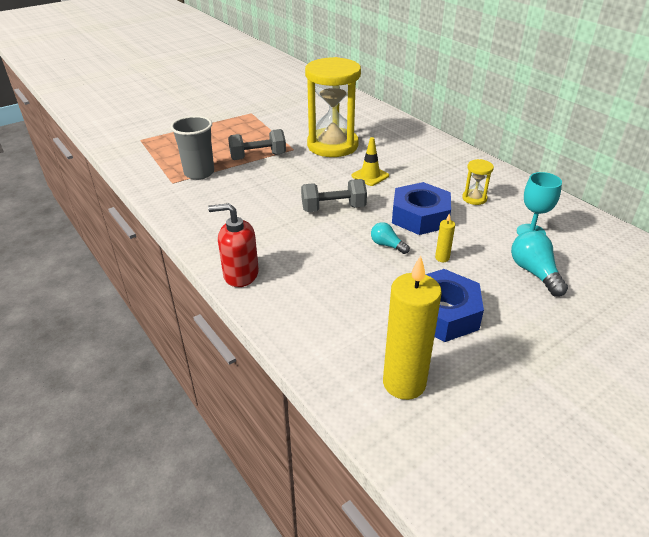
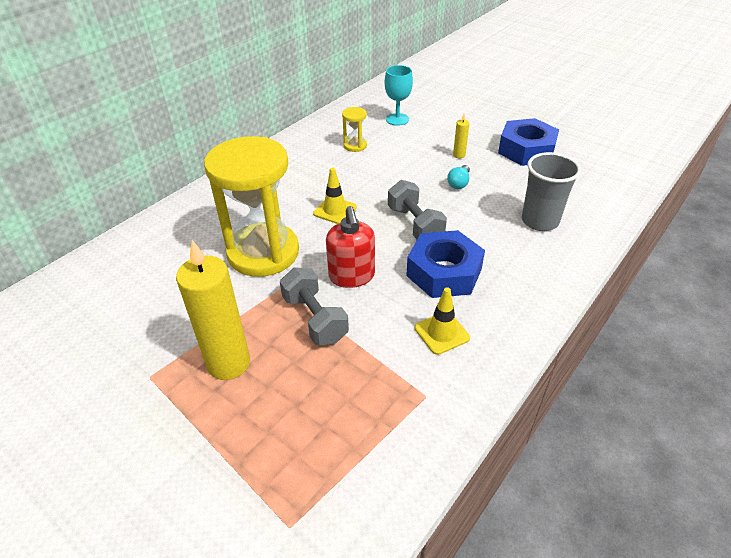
camera: 105 degrees left, 5 degrees up
grey cup [170,116,214,180] -> grey cup moved to [522,152,581,231]
red soap dispenser [208,203,259,287] -> red soap dispenser moved to [326,206,375,288]
yellow candle [383,255,442,400] -> yellow candle moved to [176,240,250,380]
blue nut [392,182,451,235] -> blue nut moved to [406,230,485,298]
turquoise light bulb [511,231,568,297] -> none
none -> yellow traffic cone [415,288,470,355]

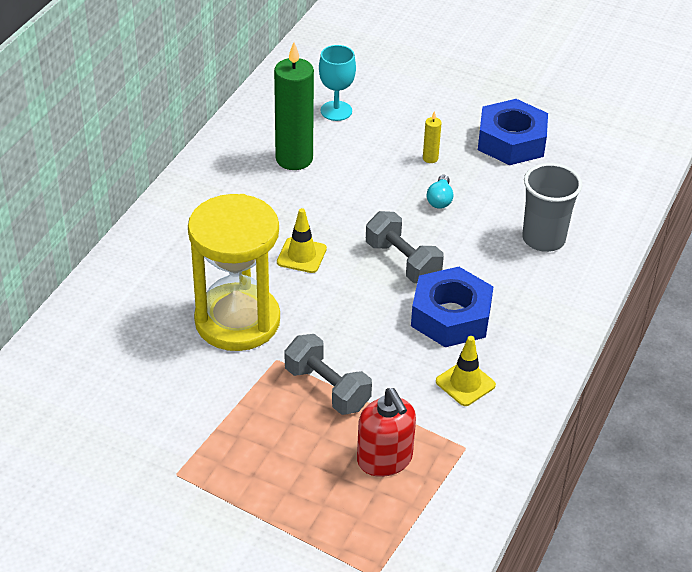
camera: 15 degrees left, 0 degrees up
yellow candle [176,240,250,380] -> none
red soap dispenser [326,206,375,288] -> red soap dispenser moved to [357,388,416,477]
yellow hourglass [342,107,367,152] -> green candle [274,42,314,170]

